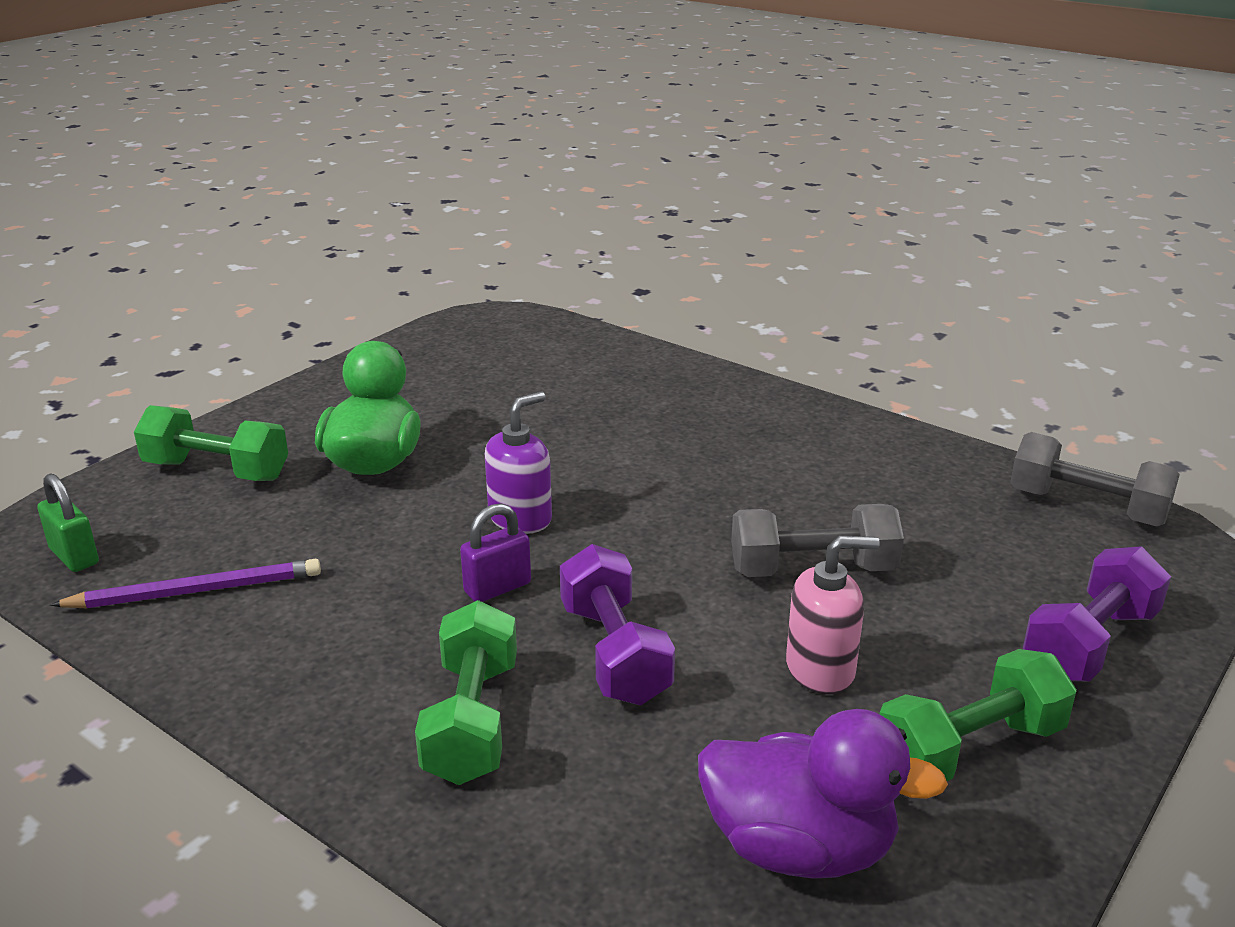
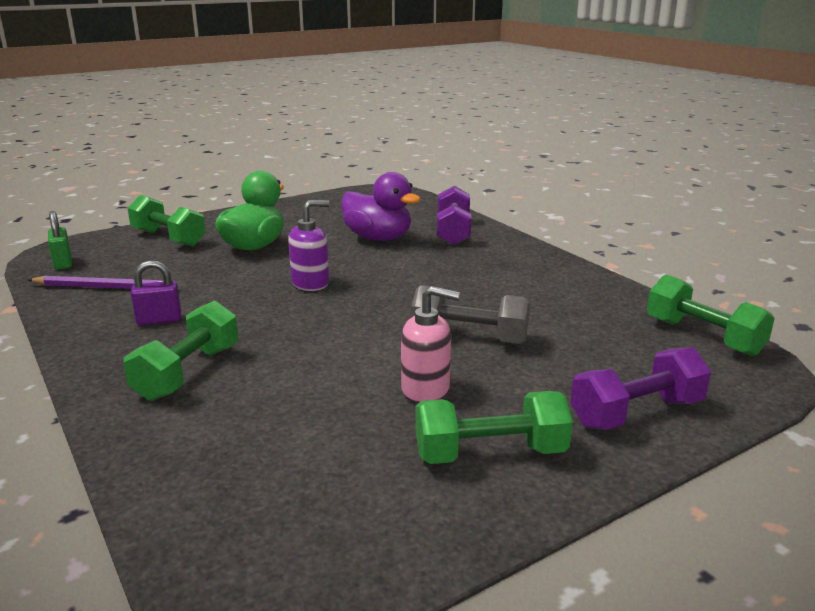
camera: 20 degrees right, 5 degrees down
purple padlock [460,503,531,602] -> purple padlock moved to [131,260,181,325]
purple dumbbell [560,544,675,705] -> purple dumbbell moved to [437,186,471,246]
purple duck [698,709,948,879] -> purple duck moved to [342,172,421,241]
grey dumbbell [1010,432,1180,526] -> green dumbbell [647,275,775,356]

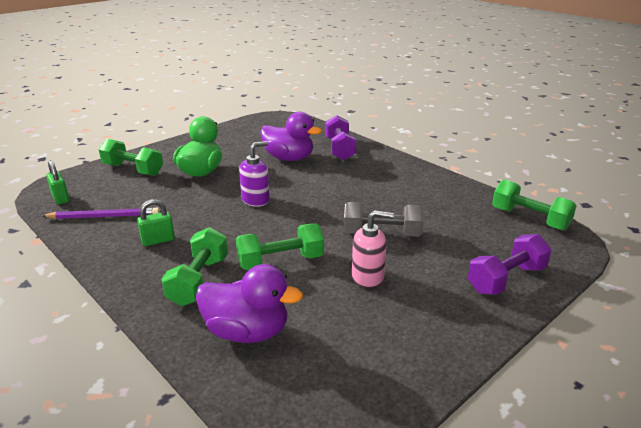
camera: 10 degrees left, 5 degrees up
purple padlock [131,260,181,325] -> green padlock [137,199,175,246]
green dumbbell [415,391,573,464] -> green dumbbell moved to [236,223,324,270]
none -> purple duck [196,264,303,343]

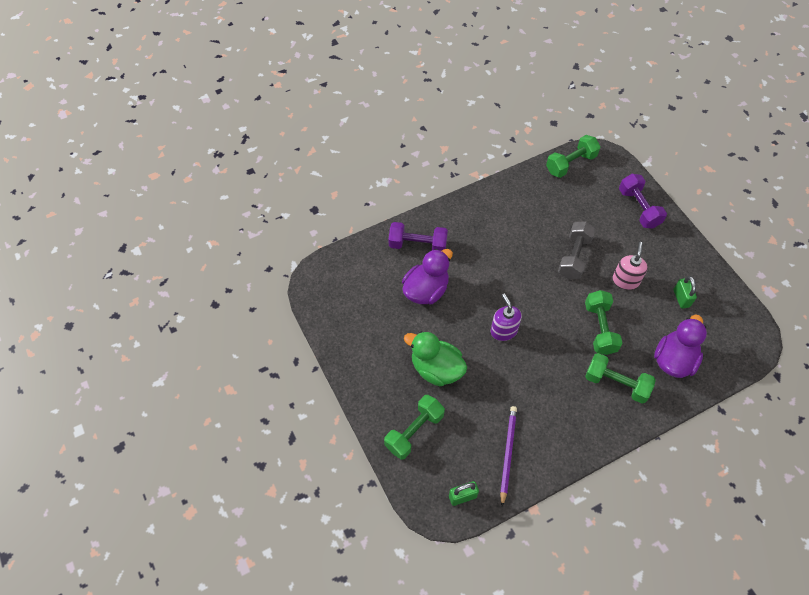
camera: 75 degrees left, 30 degrees up
green padlock [137,199,175,246] -> green padlock moved to [673,276,697,309]

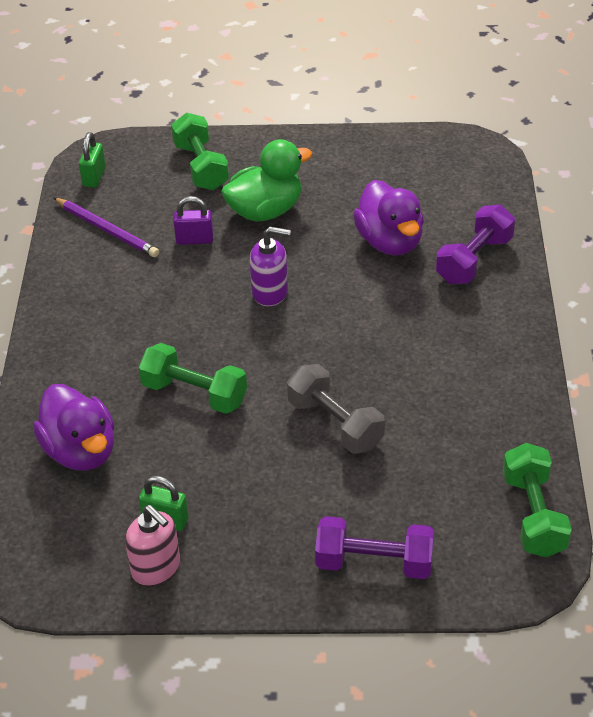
camera: 120 degrees right, 15 degrees down
green dumbbell [585,353,656,404] -> none
pink soap dispenser [613,242,648,290] -> pink soap dispenser moved to [125,505,180,586]
none -> purple padlock [174,196,213,245]

